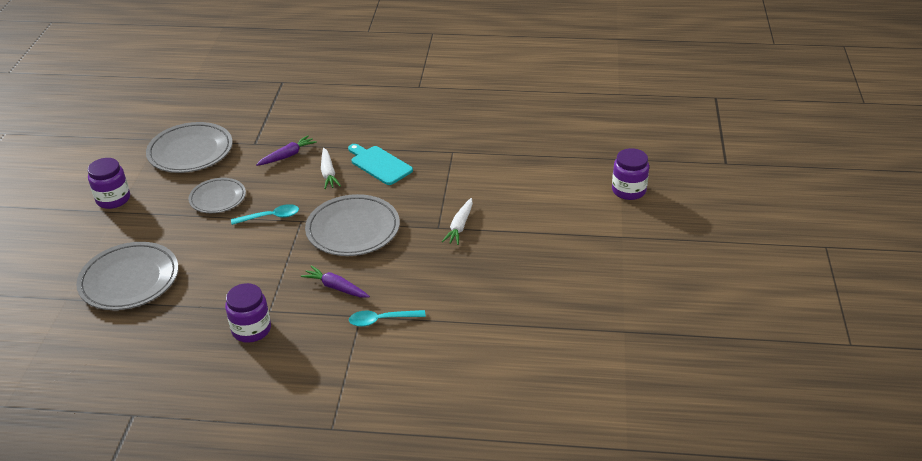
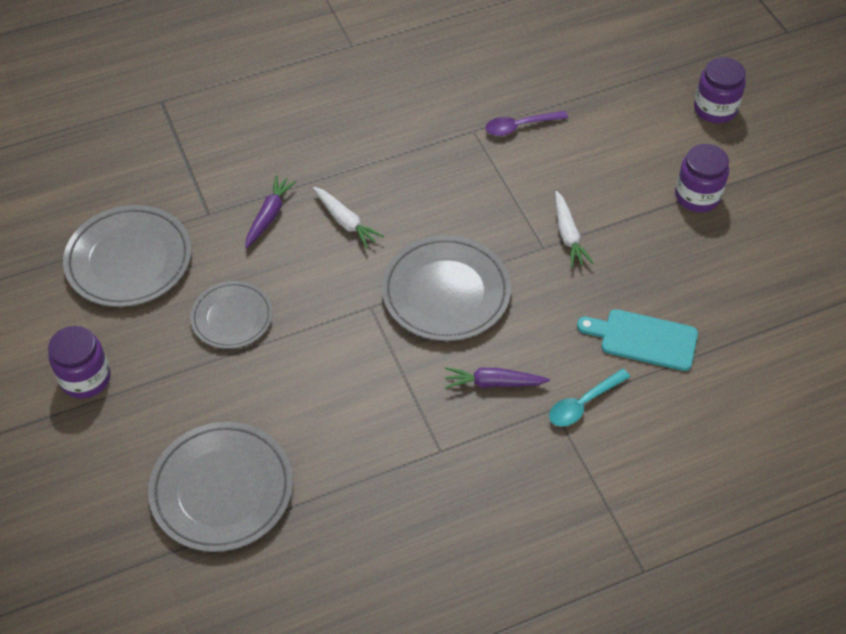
camera: 30 degrees left, 15 degrees up
purple jar [225,283,271,343] -> purple jar moved to [675,144,729,212]
turquoise spoon [231,204,299,225] -> none
turquoise cutting board [348,144,413,185] -> turquoise cutting board moved to [577,309,698,371]
none -> purple spoon [485,111,568,136]

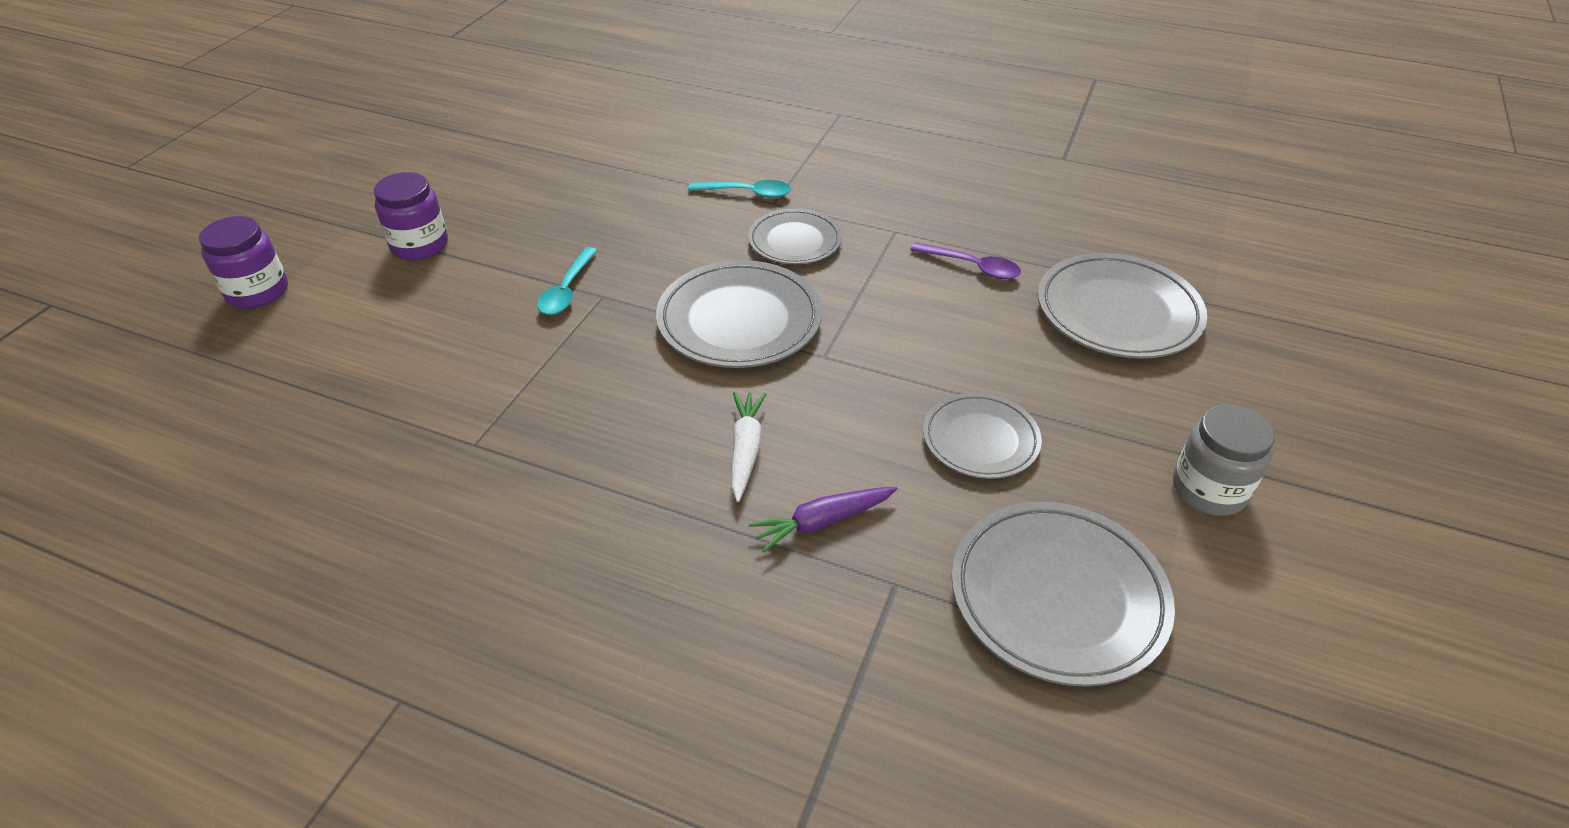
camera: 135 degrees left, 10 degrees down
purple jar [48,326,111,399] -> grey jar [1173,404,1275,516]
purple carrot [445,367,550,389] -> grey plate [748,208,842,264]
purple spoon [485,111,568,136] -> purple spoon moved to [910,242,1021,279]
white carrot [555,191,593,268] -> turquoise spoon [537,247,598,315]
turquoise cutting board [577,309,698,371] -> none

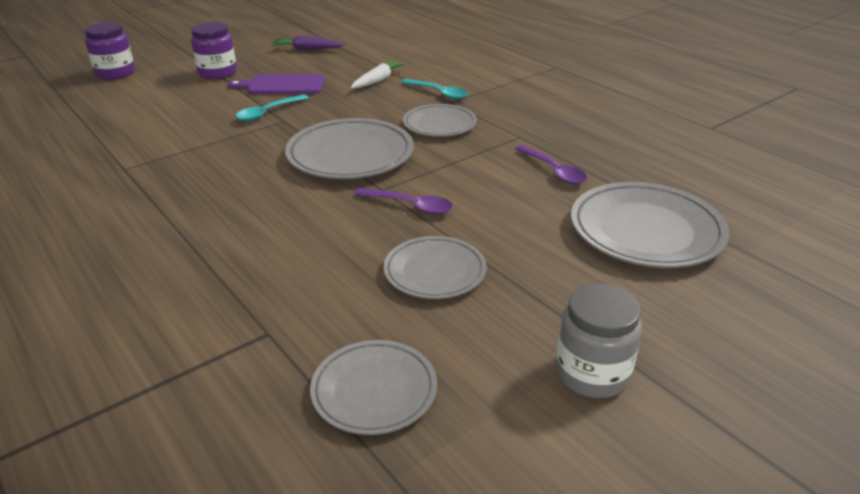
camera: 30 degrees right, 10 degrees down
white carrot [731,392,766,502] -> white carrot moved to [351,60,407,89]
purple carrot [749,487,898,552] -> purple carrot moved to [271,35,345,50]
grey plate [952,502,1175,687] -> grey plate [310,340,437,435], size x0.63
none -> purple cutting board [228,74,325,94]
none -> purple spoon [355,188,453,214]

